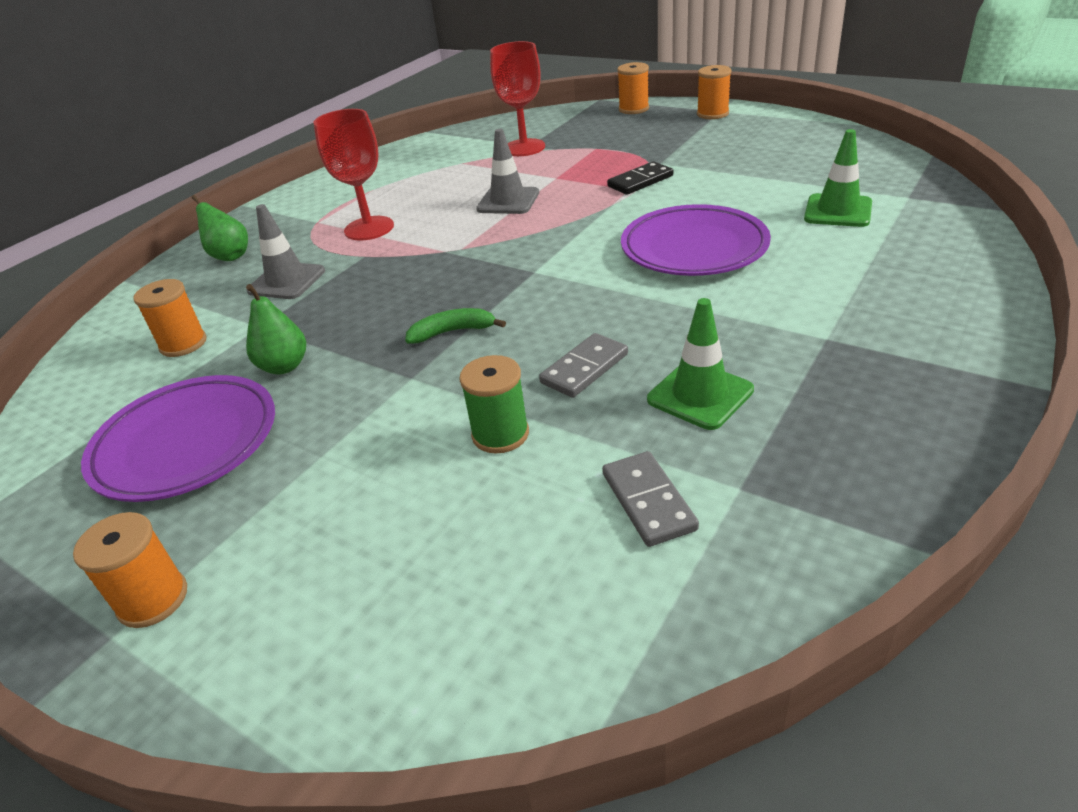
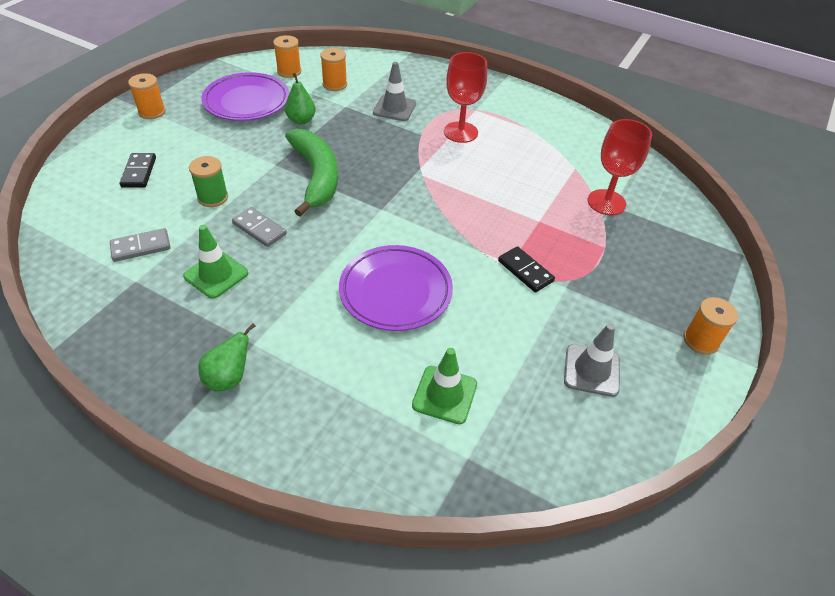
camera: 80 degrees right, 10 degrees up
green pear [192,195,248,261] -> green pear moved to [198,323,256,392]
green banana [405,308,506,343] -> green banana [285,129,338,216], size x2.15
grey traffic cone [476,129,539,214] -> grey traffic cone moved to [564,323,620,397]
orange spool [617,62,649,114] -> orange spool moved to [273,35,301,78]
none -> black domino [120,153,156,188]

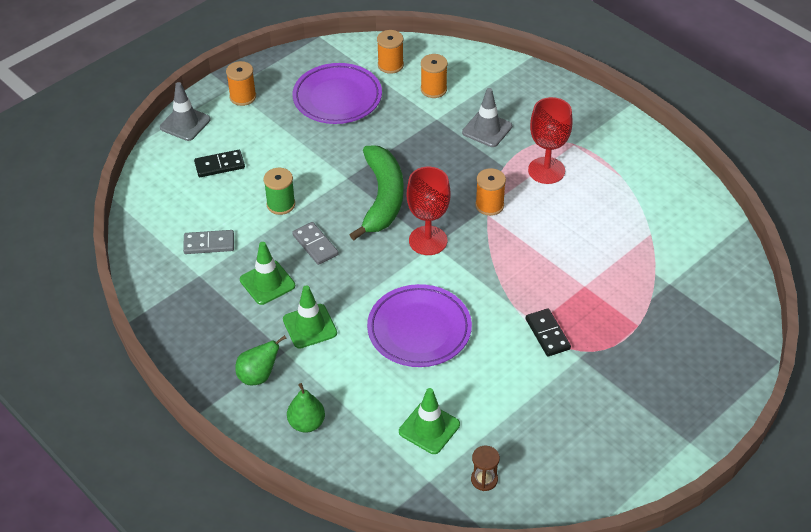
camera: 20 degrees right, 0 degrees up
black domino [120,153,156,188] -> black domino turned 60 degrees clockwise [194,150,245,177]
green pear [285,73,316,125] -> green pear moved to [287,383,325,433]
grey traffic cone [564,323,620,397] -> grey traffic cone moved to [160,82,211,141]
red goblet [588,119,652,215] -> red goblet moved to [407,167,450,255]
orange spool [684,297,738,355] -> orange spool moved to [475,168,506,216]
none -> green traffic cone [283,285,337,349]
none -> brown hourglass [471,446,500,491]

